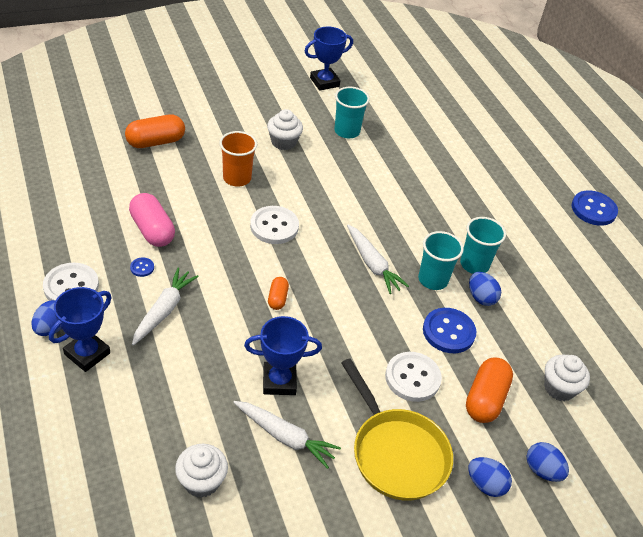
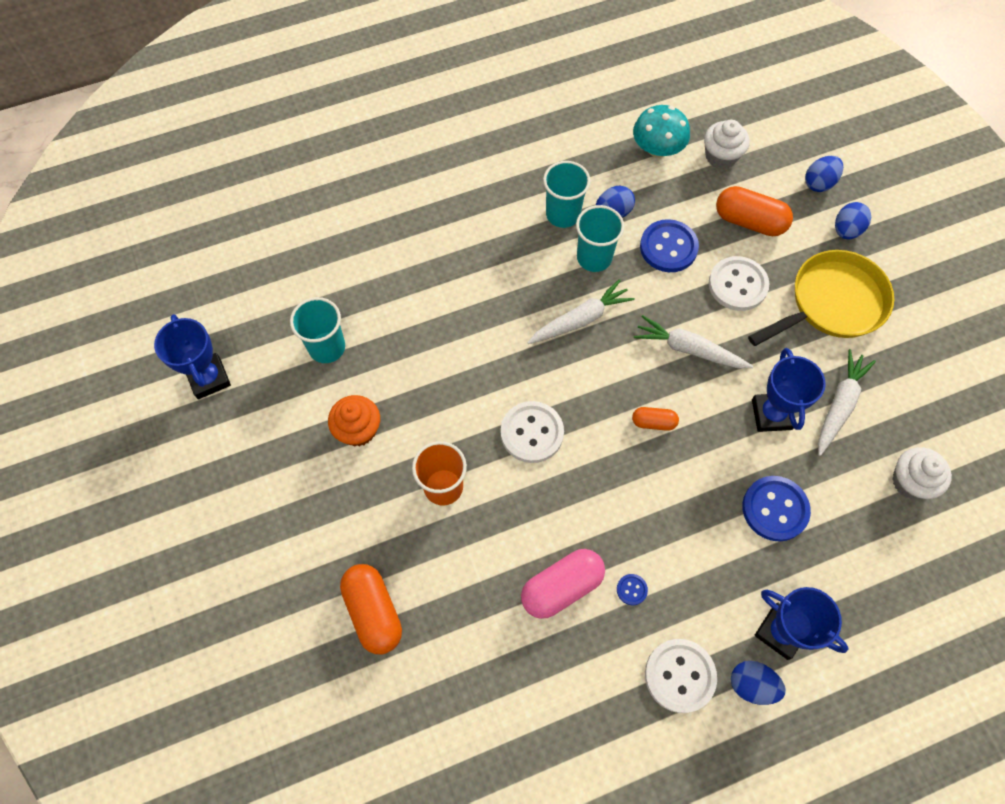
camera: 85 degrees left, 20 degrees up
white carrot [132,268,199,345] -> white carrot moved to [634,315,753,368]
white cupcake [267,109,303,150] -> orange cupcake [328,395,380,447]
blue button [572,191,618,226] -> blue button moved to [742,476,811,542]
none -> turquoise mushroom [633,105,690,158]

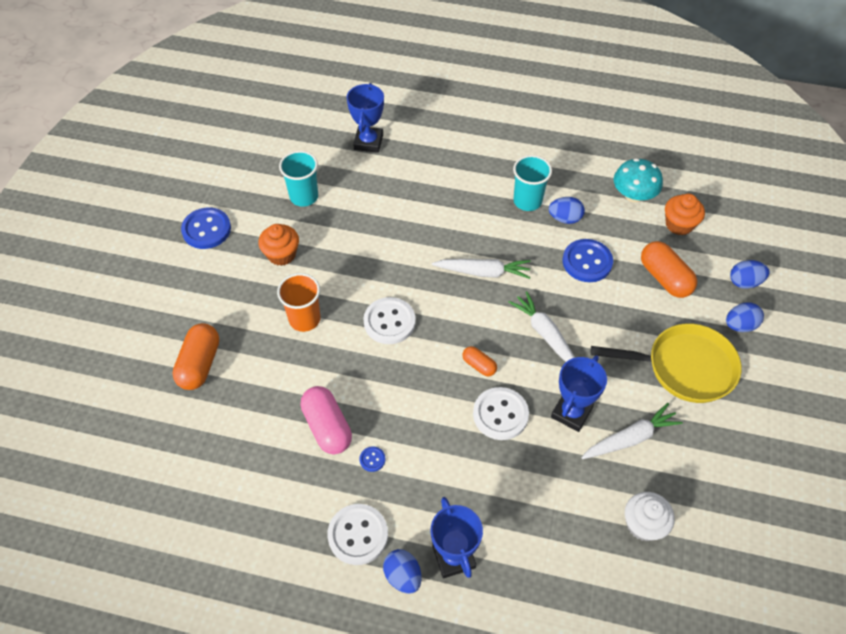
camera: 35 degrees right, 10 degrees down
blue trophy [154,314,231,399] -> blue trophy moved to [347,83,384,153]
pink capsule [521,549,605,619] -> pink capsule turned 60 degrees clockwise [301,386,352,454]
turquoise cup [576,205,624,272] -> none
white cupcake [704,120,750,169] -> orange cupcake [665,194,705,235]
white button [709,256,769,311] -> white button moved to [473,387,529,440]
blue button [742,476,811,542] -> blue button moved to [181,207,231,249]

